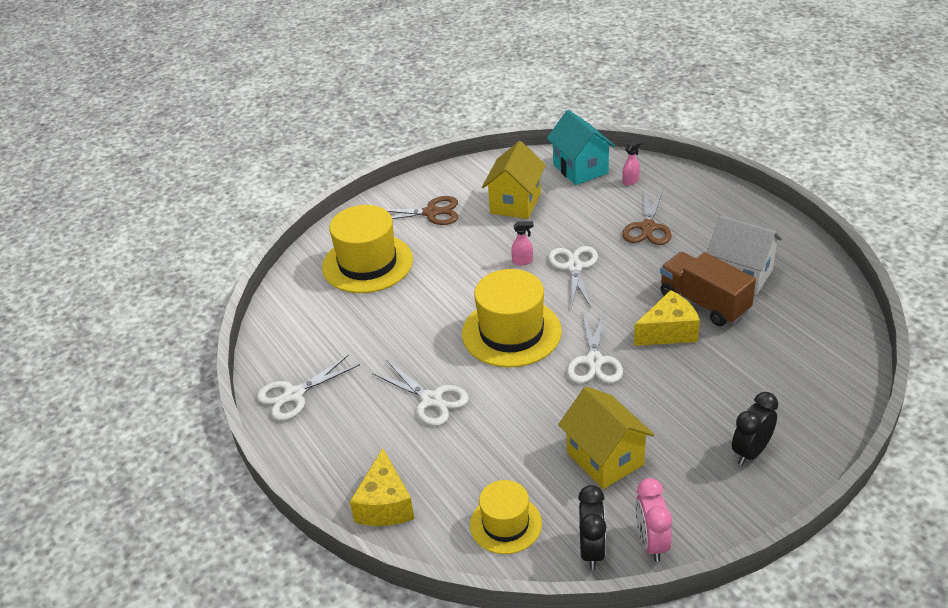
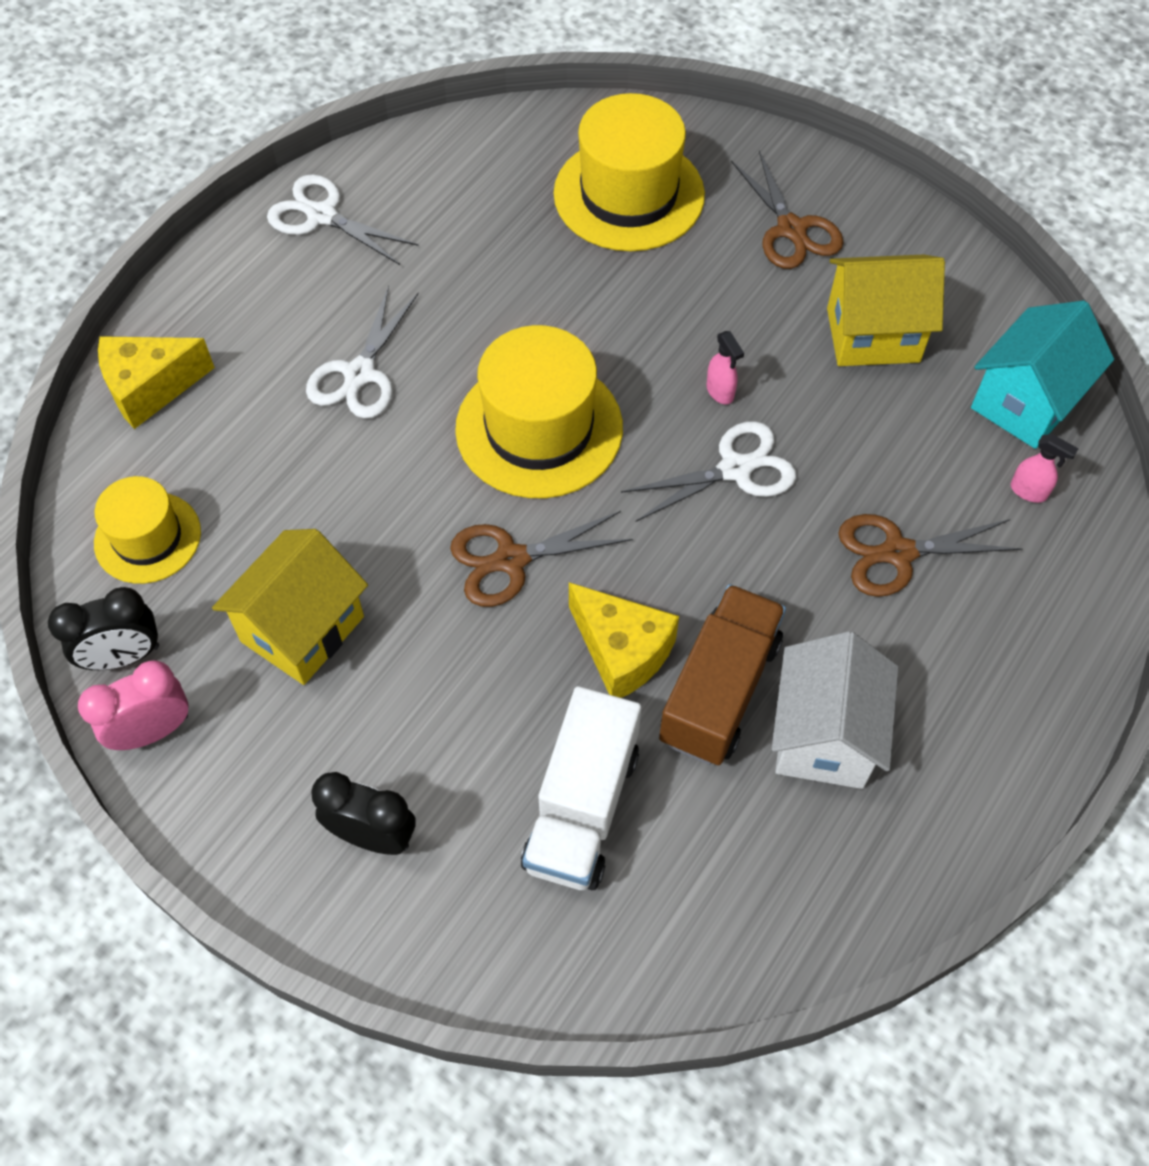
camera: 65 degrees right, 20 degrees up
white scissors [567,313,623,383] -> brown scissors [450,511,633,607]
none -> white truck [521,686,641,890]

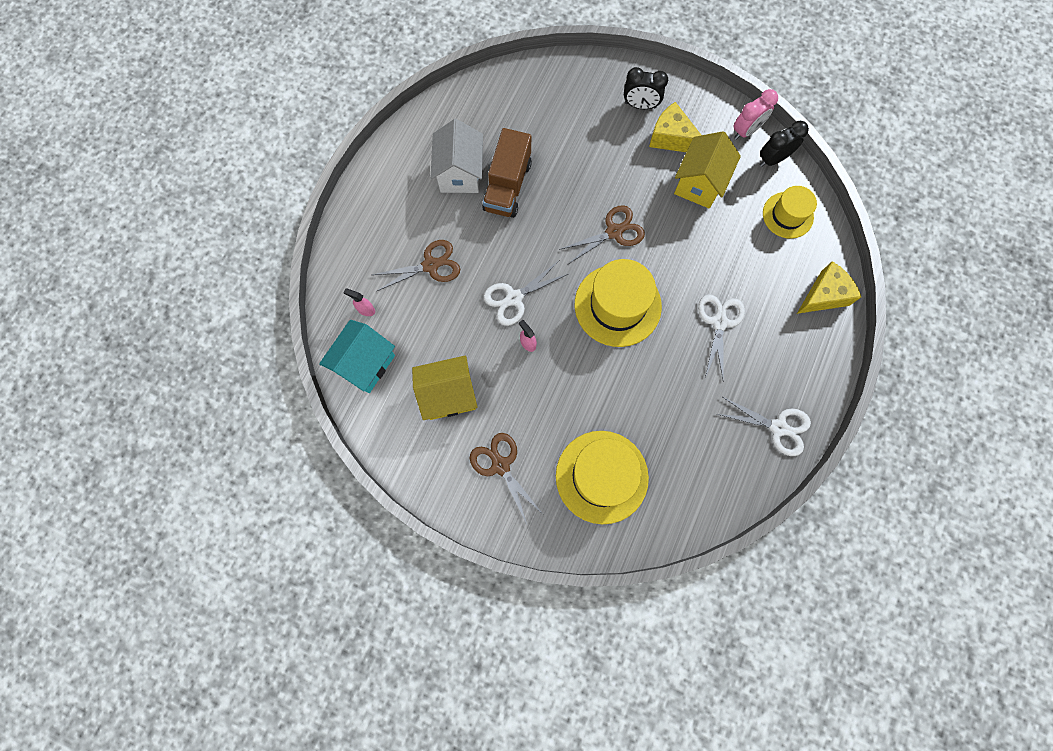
camera: 170 degrees right, 15 degrees up
white truck [521,686,641,890] -> none
yellow cheese [569,582,679,698] -> yellow cheese moved to [649,102,701,152]

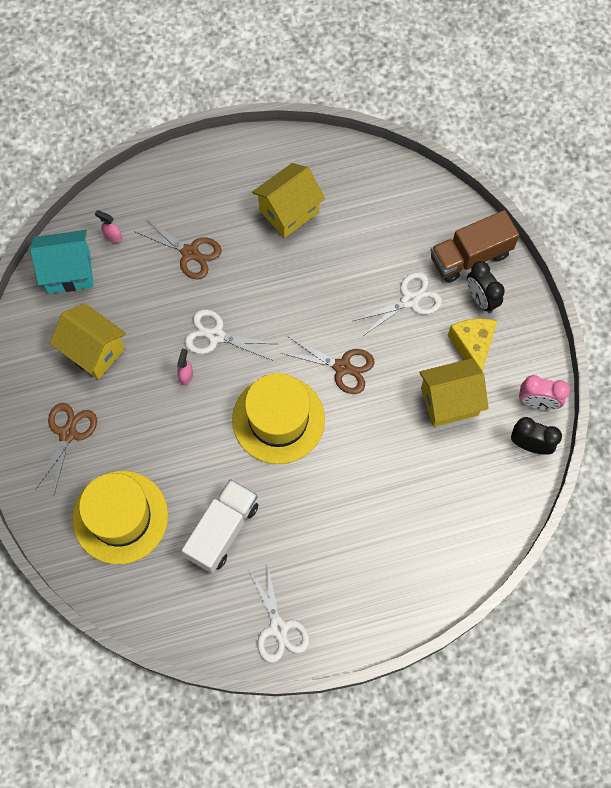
camera: 50 degrees right, 5 degrees down
pink spray bottle [343,288,375,316] -> pink spray bottle turned 45 degrees counterclockwise [95,210,122,243]
white house [431,119,483,193] -> yellow house [252,163,325,238]
brown truck [482,128,532,218] -> brown truck moved to [430,210,519,283]
white scissors [698,294,745,382] -> white scissors moved to [353,272,442,336]
yellow hat [763,186,817,239] -> none
yellow cheese [797,261,861,314] -> none
none -> white truck [182,479,258,574]

